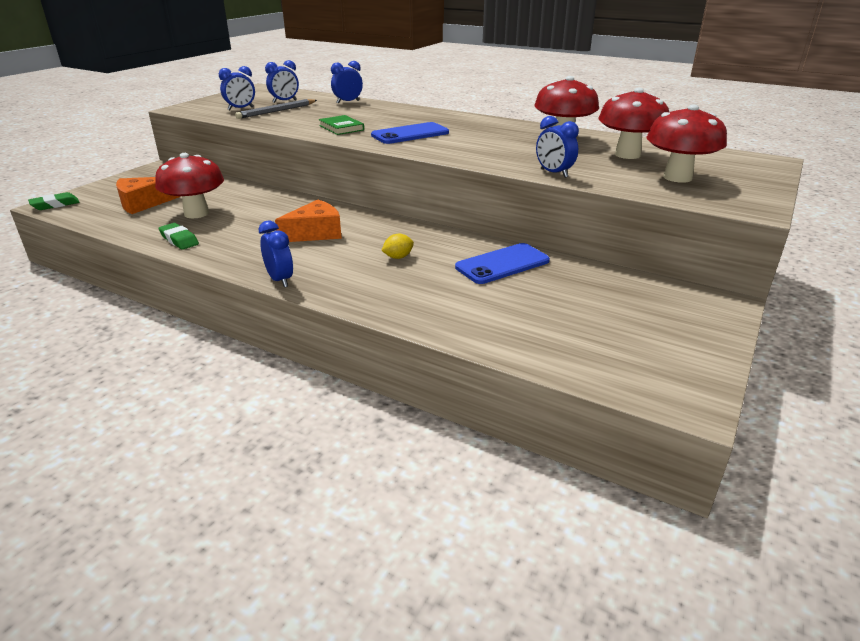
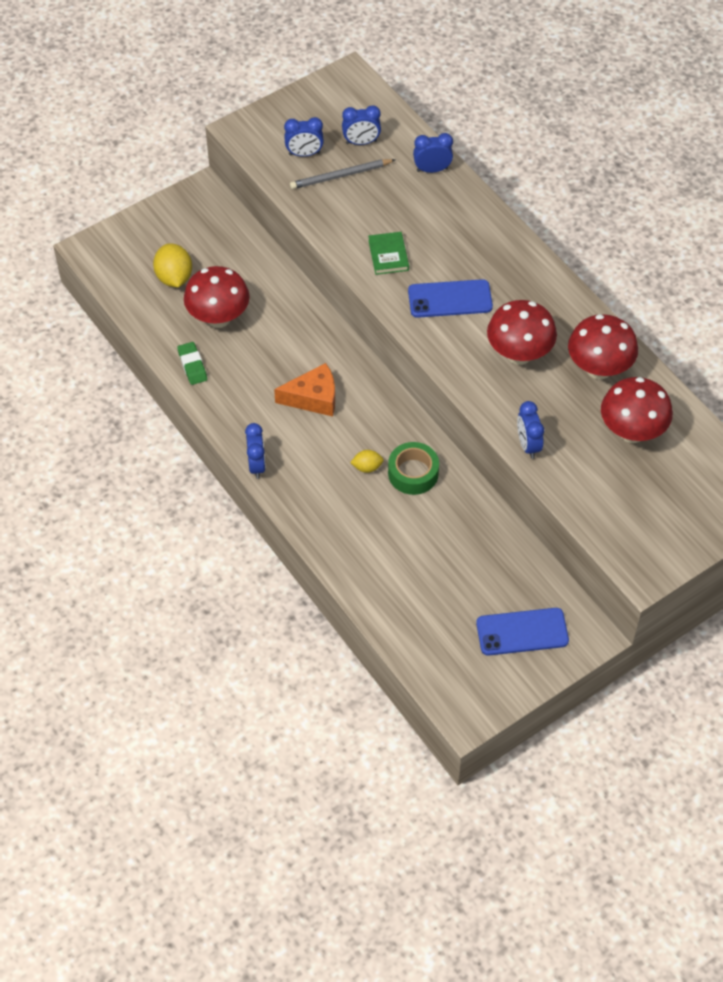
camera: 25 degrees right, 25 degrees up
green eraser [28,192,80,210] -> none
orange cheese [116,177,180,214] -> yellow lemon [153,243,192,287]
blue phone [455,243,550,284] -> blue phone moved to [476,608,569,656]
red mushroom [646,104,727,183] -> red mushroom moved to [487,300,557,365]
none -> green tape [388,442,439,495]

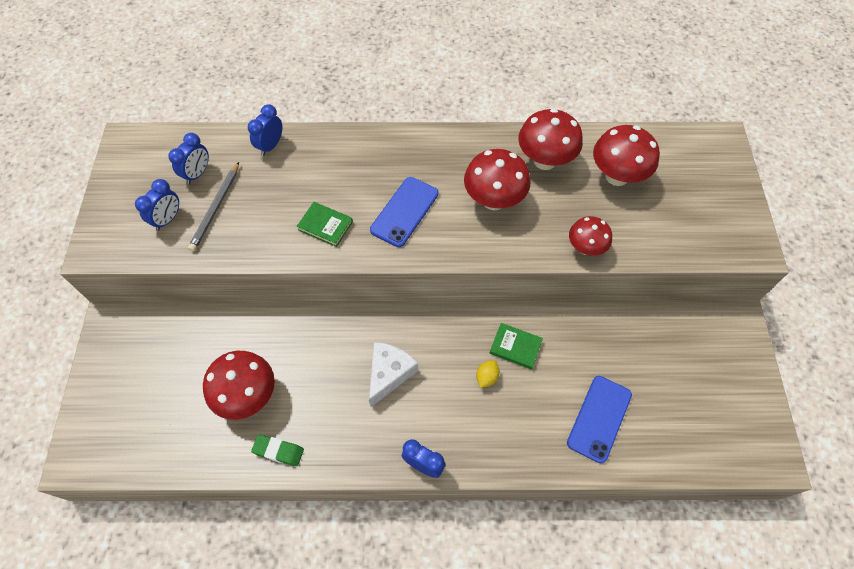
camera: 55 degrees left, 5 degrees up
yellow lemon [153,243,192,287] -> none
orange cheese [274,363,335,417] -> white cheese [369,342,418,407]
green tape [388,442,439,495] -> green book [490,323,543,369]
blue phone [476,608,569,656] -> blue phone moved to [567,376,632,464]
blue clock [517,401,544,459] -> red mushroom [569,216,612,256]

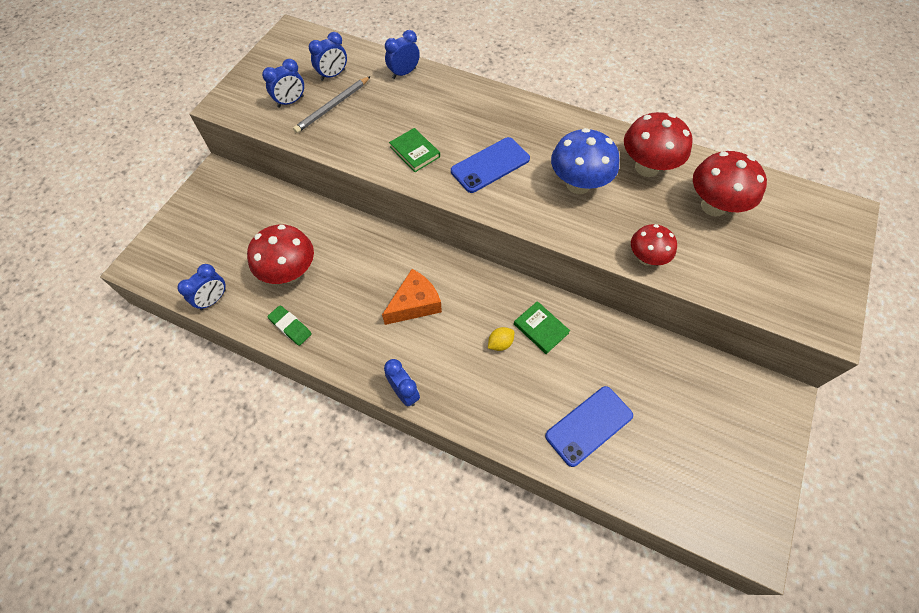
camera: 25 degrees right, 0 degrees up
white cheese [369,342,418,407] -> orange cheese [382,269,442,325]
red mushroom [464,149,530,210] -> blue mushroom [551,128,619,194]
none -> blue clock [177,264,226,310]

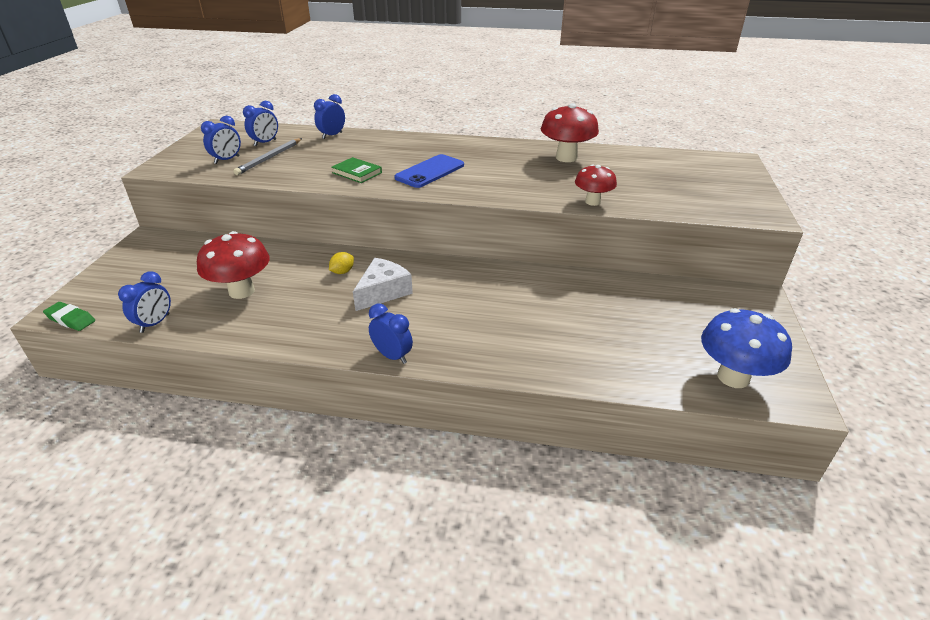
camera: 15 degrees left, 25 degrees down
green eraser [268,305,312,346] -> green eraser moved to [43,302,95,331]
orange cheese [382,269,442,325] -> white cheese [353,258,413,311]
yellow lemon [488,327,514,351] -> yellow lemon moved to [329,252,354,274]
green book [514,301,570,354] -> none
blue phone [545,386,633,467] -> none
blue mushroom [551,128,619,194] -> blue mushroom moved to [701,308,792,388]
red mushroom [693,151,767,217] -> none

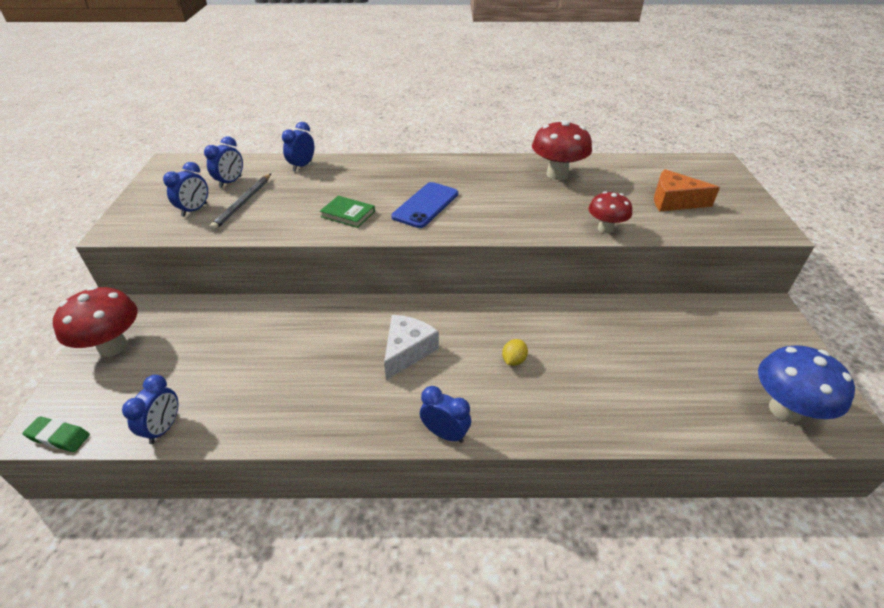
camera: 10 degrees left, 5 degrees up
red mushroom [197,231,269,299] -> red mushroom moved to [53,287,138,357]
yellow lemon [329,252,354,274] -> yellow lemon moved to [502,339,528,366]
none -> orange cheese [654,169,720,211]

